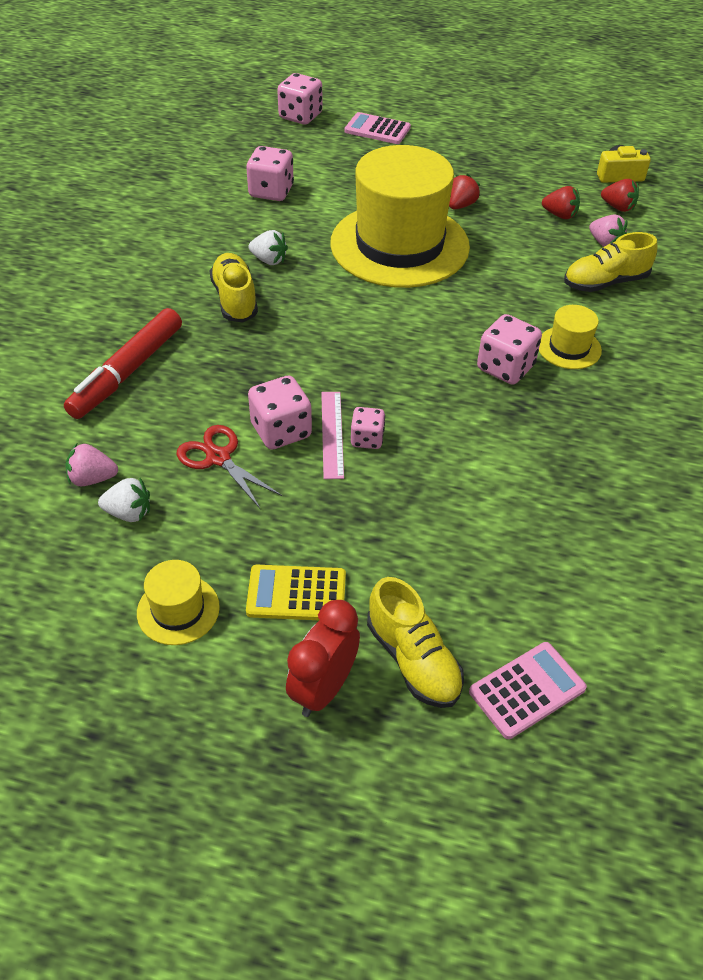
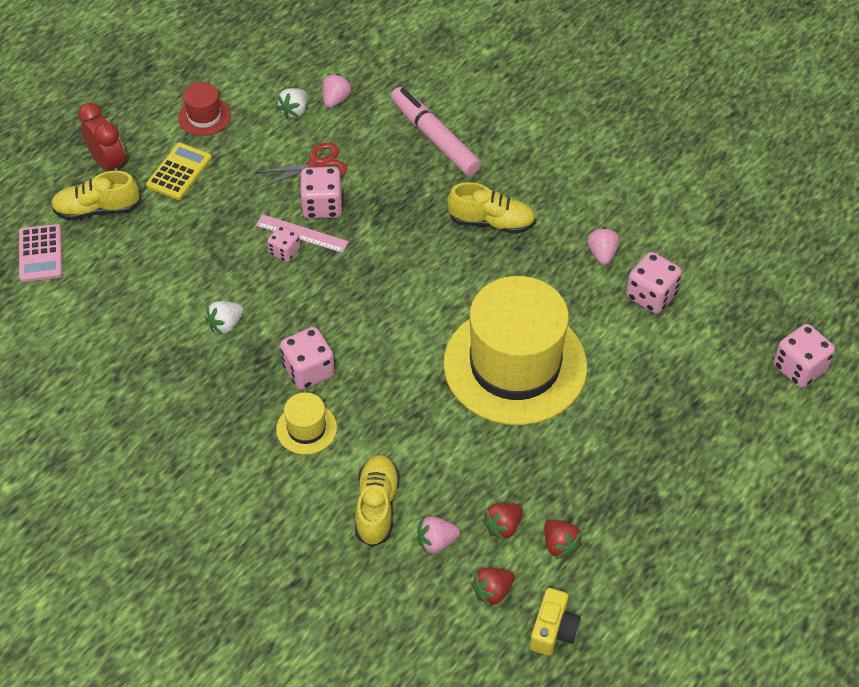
camera: 115 degrees right, 5 degrees up
red marker [64,308,182,419] -> pink marker [391,87,481,176]
yellow hat [137,560,220,645] -> red hat [178,82,231,136]
white strawberry [248,230,288,265] -> white strawberry moved to [205,301,244,335]
pink calculator [344,112,411,144] -> none
red strawberry [449,174,480,209] -> red strawberry moved to [544,520,582,559]
none -> pink strawberry [587,227,620,265]

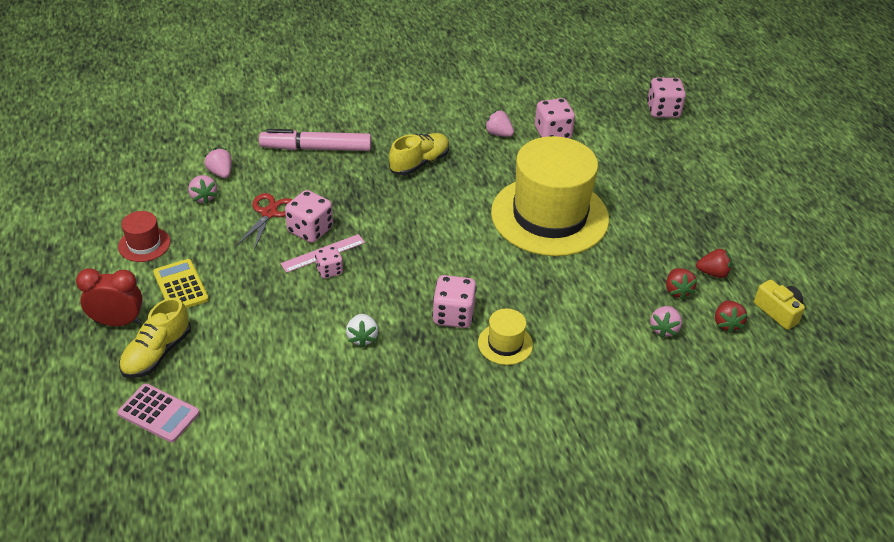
camera: 55 degrees left, 10 degrees down
white strawberry [276,88,307,119] -> pink strawberry [188,175,217,204]
yellow shoe [355,455,400,547] -> none

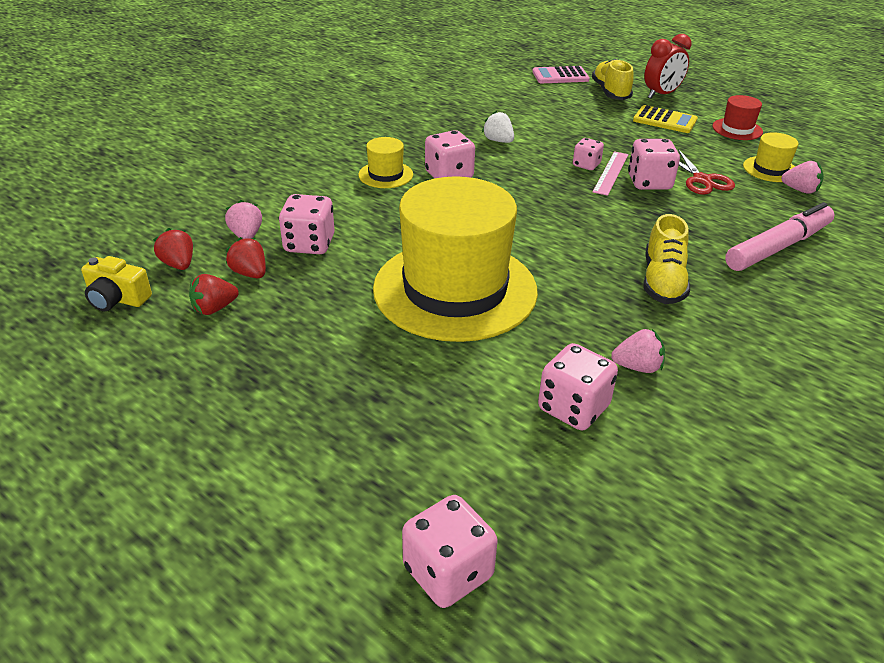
camera: 145 degrees right, 5 degrees down
pink strawberry [188,175,217,204] -> yellow hat [743,132,799,182]
none -> pink dice [279,194,335,254]

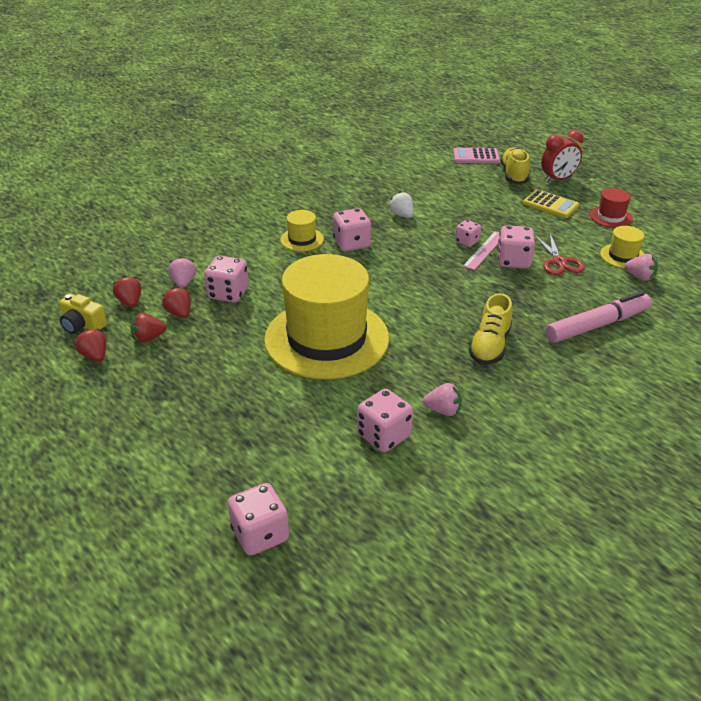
camera: 10 degrees right, 0 degrees up
none -> red strawberry [74,328,106,362]

